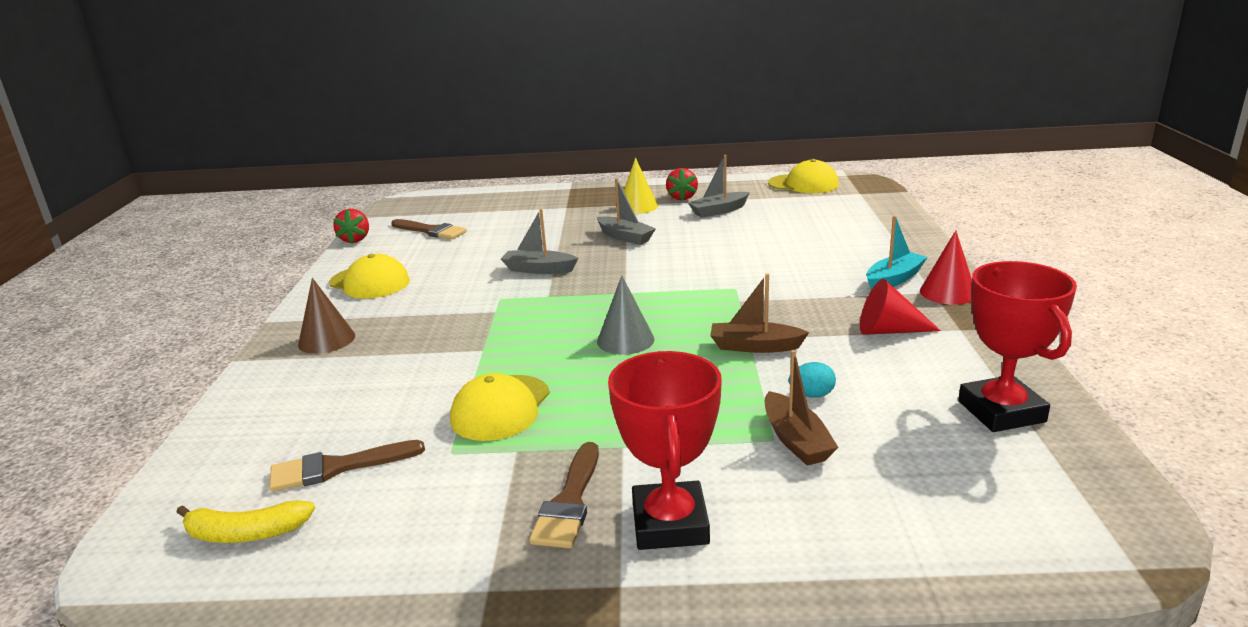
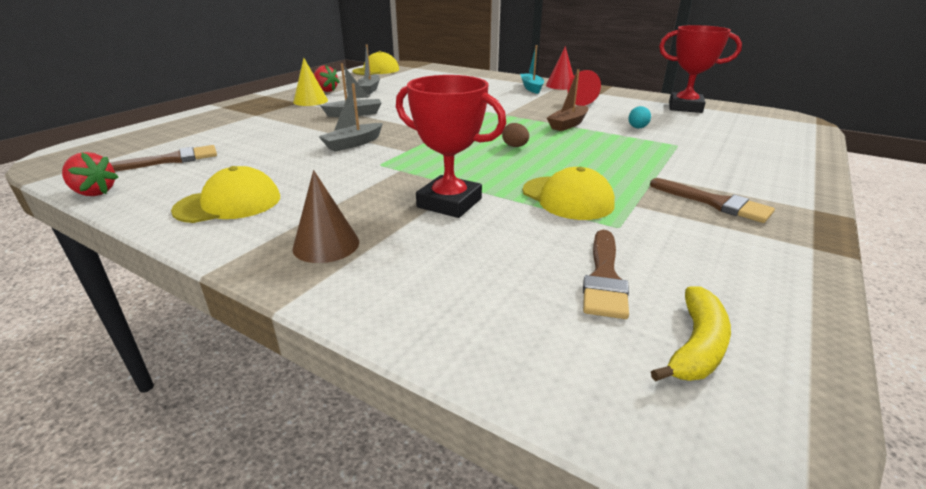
camera: 60 degrees left, 5 degrees up
grey cone [597,276,655,355] -> brown egg [502,123,529,147]
red trophy [608,351,722,550] -> red trophy moved to [396,75,506,218]
brown boat [765,350,839,466] -> none

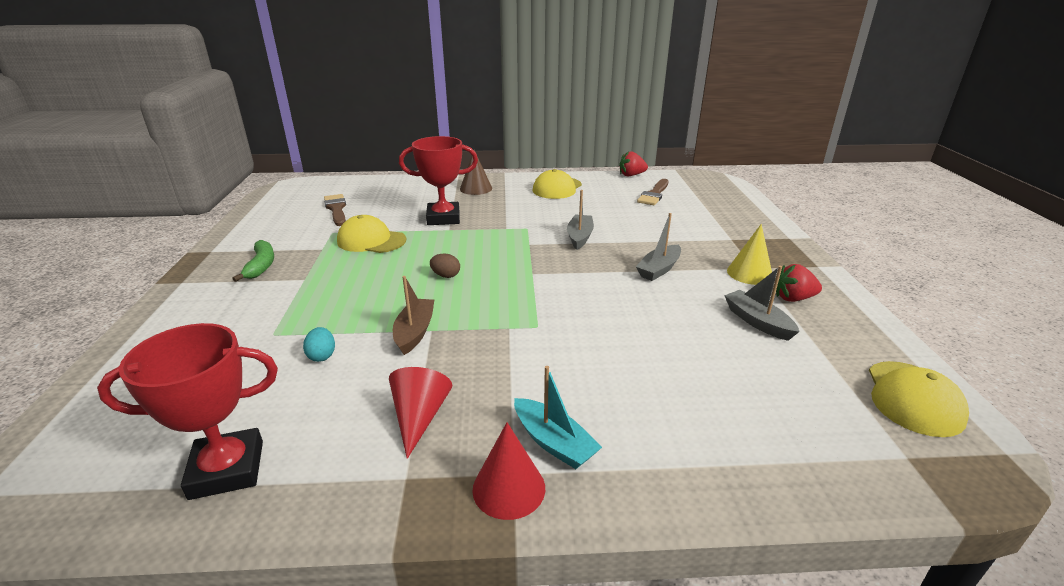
camera: 145 degrees right, 0 degrees up
brown brush [650,178,775,223] -> green banana [232,240,274,282]
yellow banana [651,286,731,382] -> none

